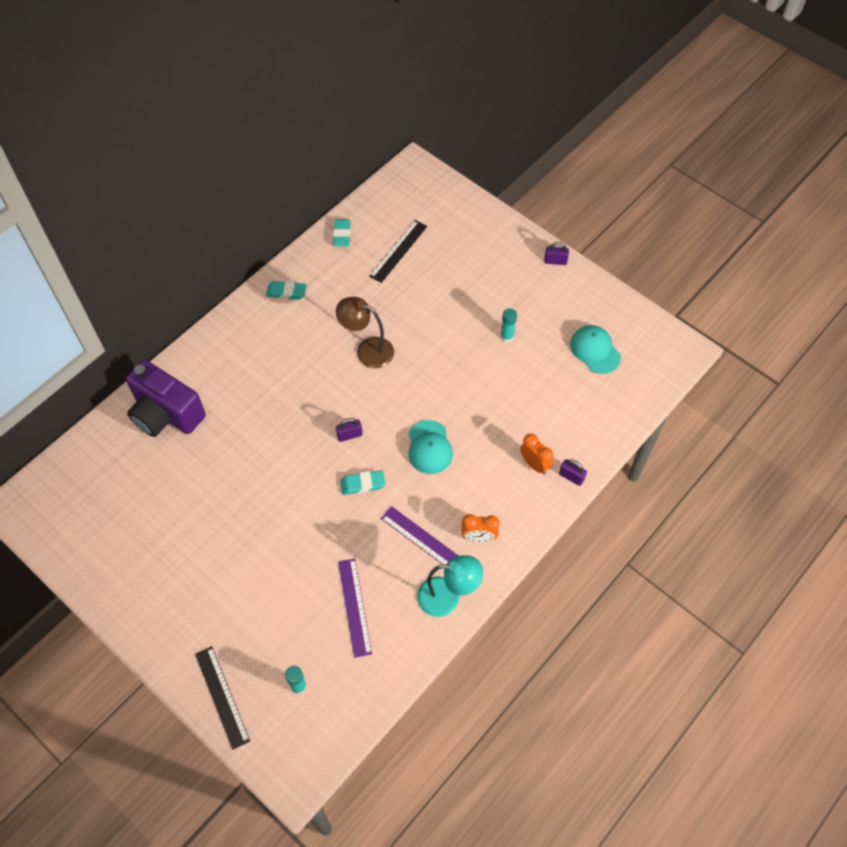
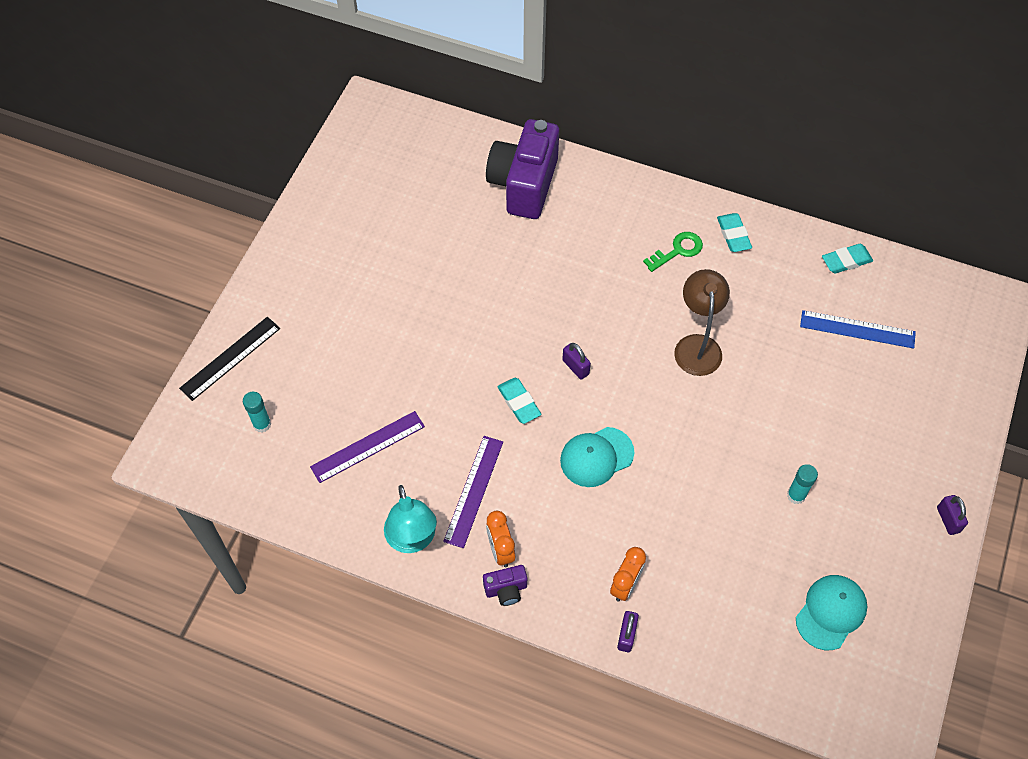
camera: 70 degrees right, 0 degrees up
black ruler [369,220,427,283] -> blue ruler [800,310,916,349]
none -> purple camera [483,565,527,606]
none -> green key [643,232,703,272]

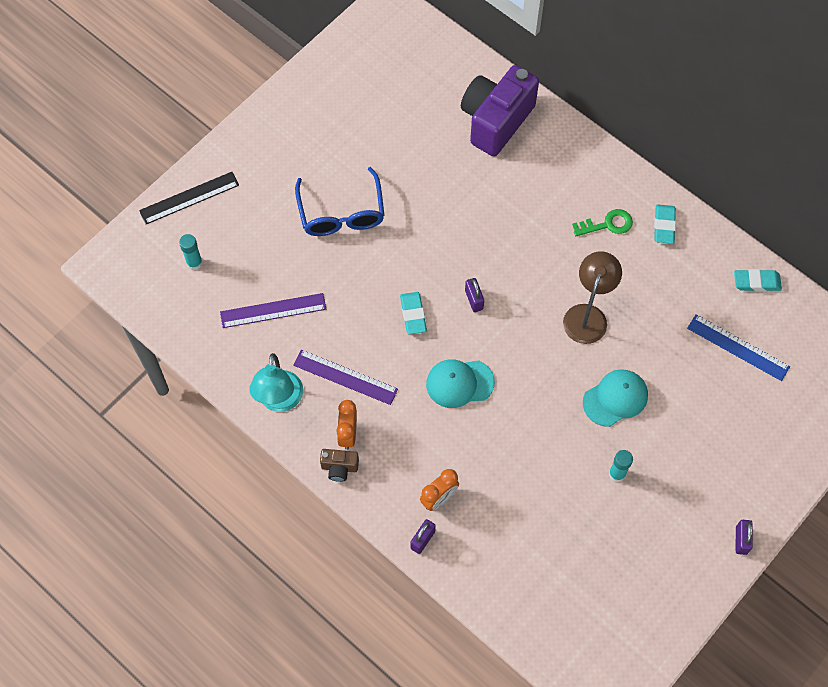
camera: 20 degrees right, 5 degrees up
purple ruler [443,436,503,548] -> purple ruler turned 75 degrees clockwise [293,350,398,405]
purple camera [483,565,527,606] -> brown camera [320,449,359,482]
turquoise cap [796,575,867,650] -> turquoise cap moved to [583,369,648,427]
none -> blue glasses [295,167,384,236]

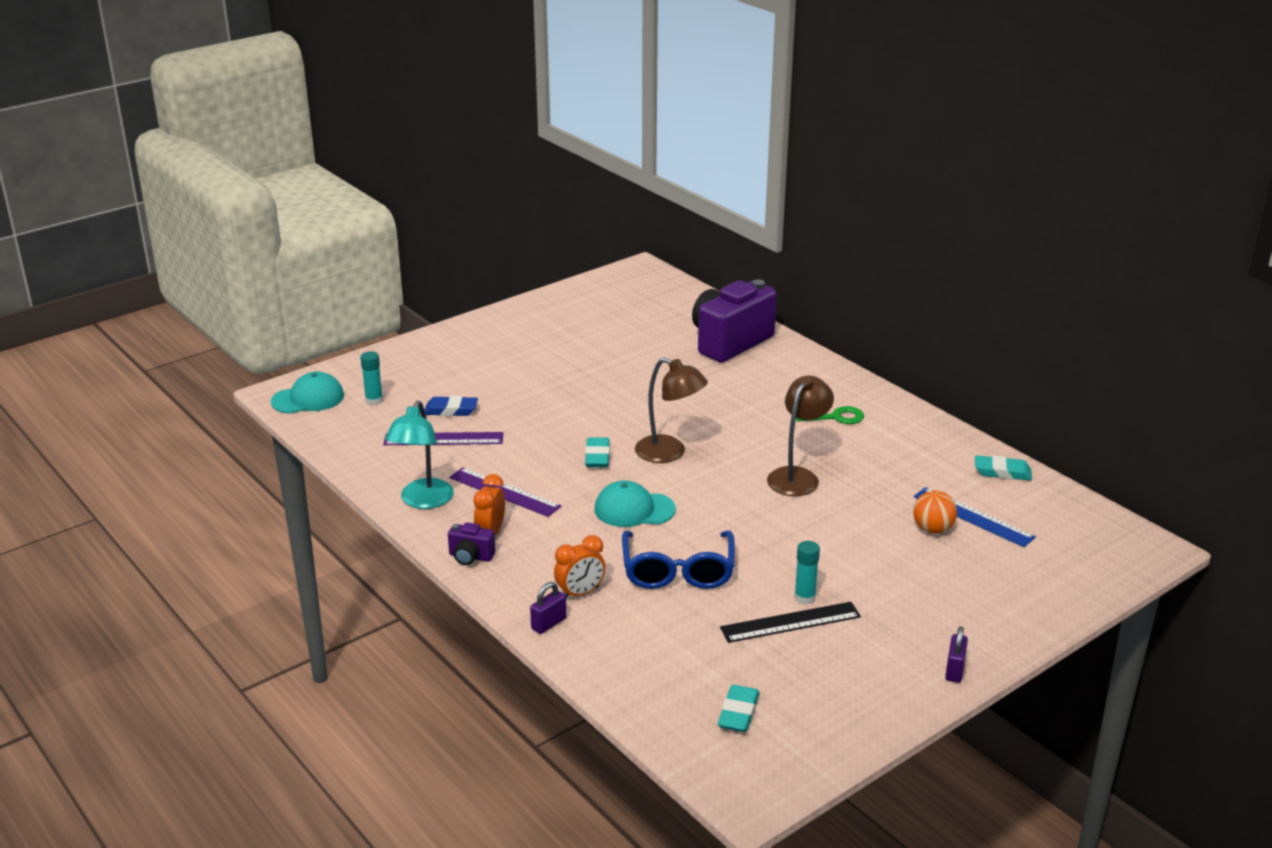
camera: 10 degrees right, 35 degrees down
black ruler [139,172,239,224] -> black ruler moved to [720,602,861,643]
blue glasses [295,167,384,236] -> blue glasses moved to [622,531,735,589]
brown camera [320,449,359,482] -> purple camera [448,522,496,565]
purple padlock [465,278,484,312] -> brown lamp [635,358,708,463]
turquoise cap [583,369,648,427] -> turquoise cap moved to [271,372,344,414]
turquoise eraser [654,204,676,244] -> turquoise eraser moved to [718,685,759,732]
none -> blue eraser [425,396,478,416]
none -> orange ball [913,490,957,534]

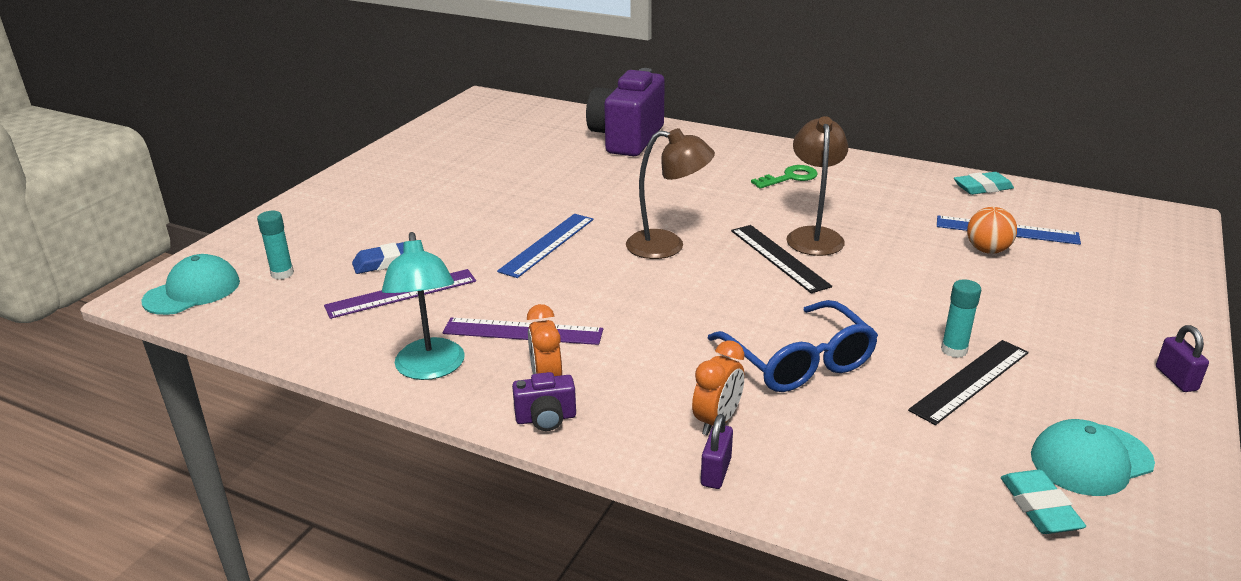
camera: 25 degrees left, 0 degrees up
turquoise eraser [585,437,610,467] -> none
turquoise cap [594,481,676,527] -> turquoise cap moved to [1031,419,1155,496]
none -> blue ruler [497,214,594,278]
none -> black ruler [731,225,832,293]

